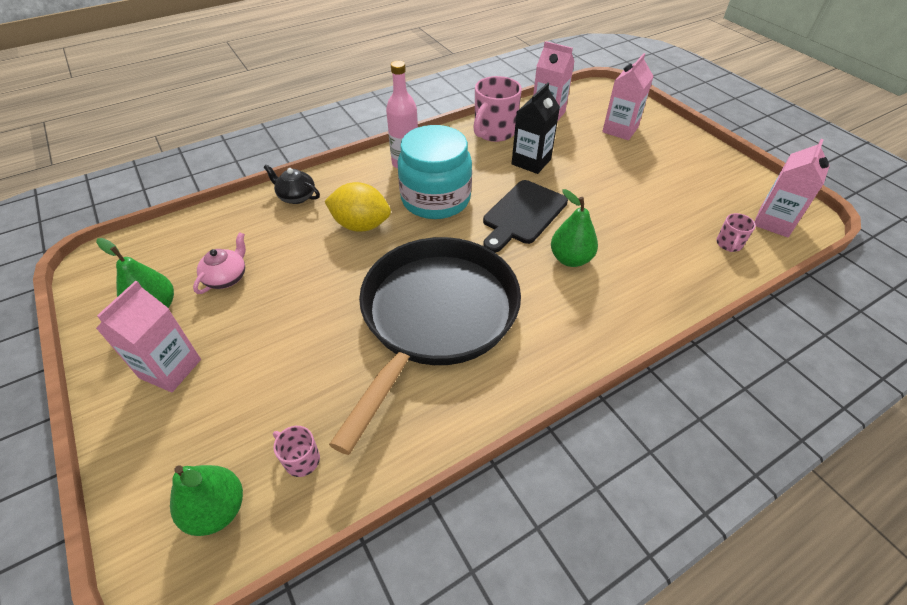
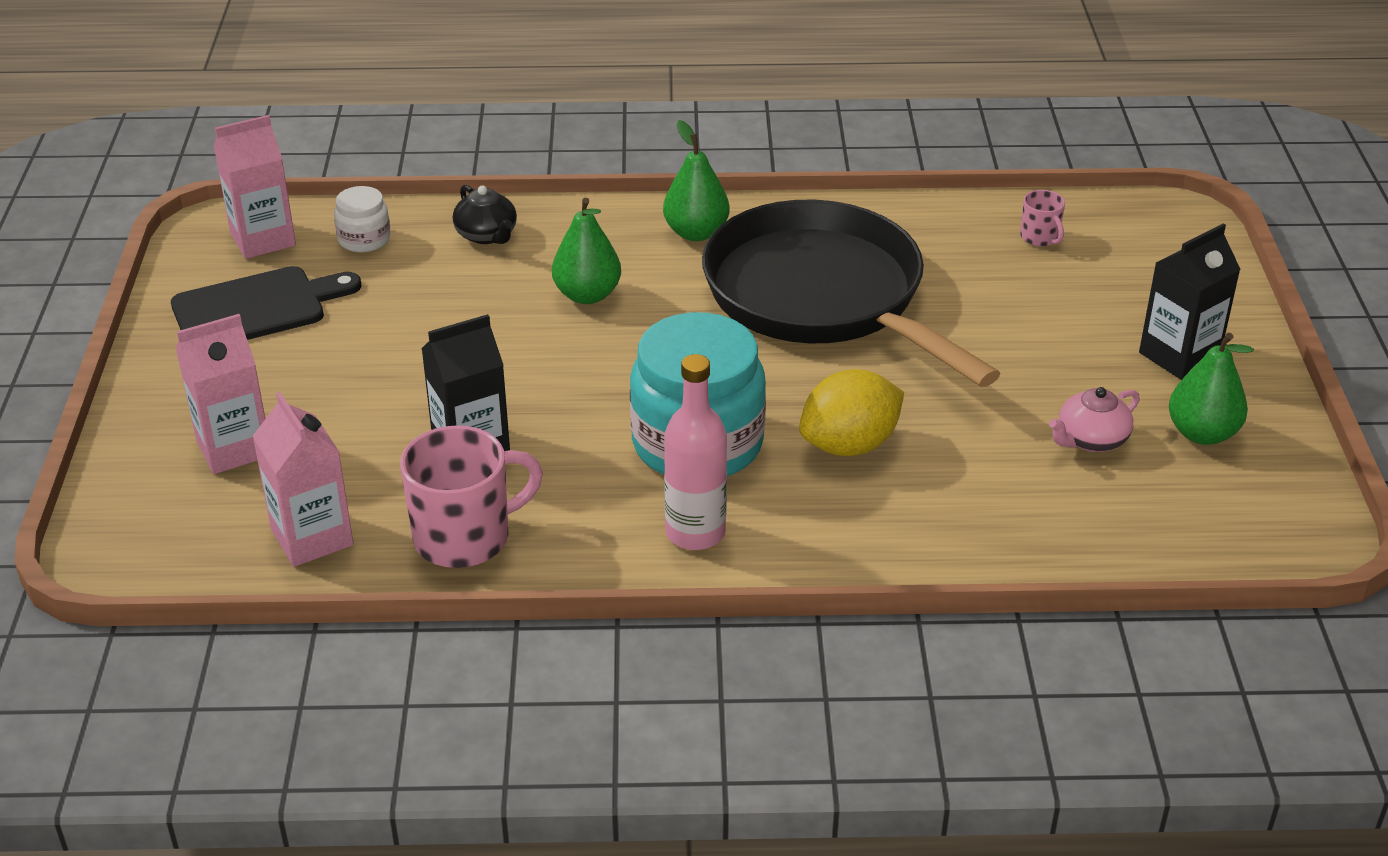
camera: 150 degrees left, 10 degrees down
pink carton [96,281,201,392] -> black carton [1139,223,1241,380]
green pear [170,465,243,536] -> green pear moved to [663,120,730,241]
black teapot [264,164,320,204] -> black teapot moved to [453,185,517,244]
yellow lemon [324,182,391,232] -> yellow lemon turned 75 degrees counterclockwise [799,369,904,456]
black pan [329,237,521,455] -> black pan turned 90 degrees clockwise [702,200,1001,387]
black cutting board [483,180,568,253] -> black cutting board moved to [171,266,362,340]
pink mug [716,213,756,252] -> white jar [334,186,391,252]

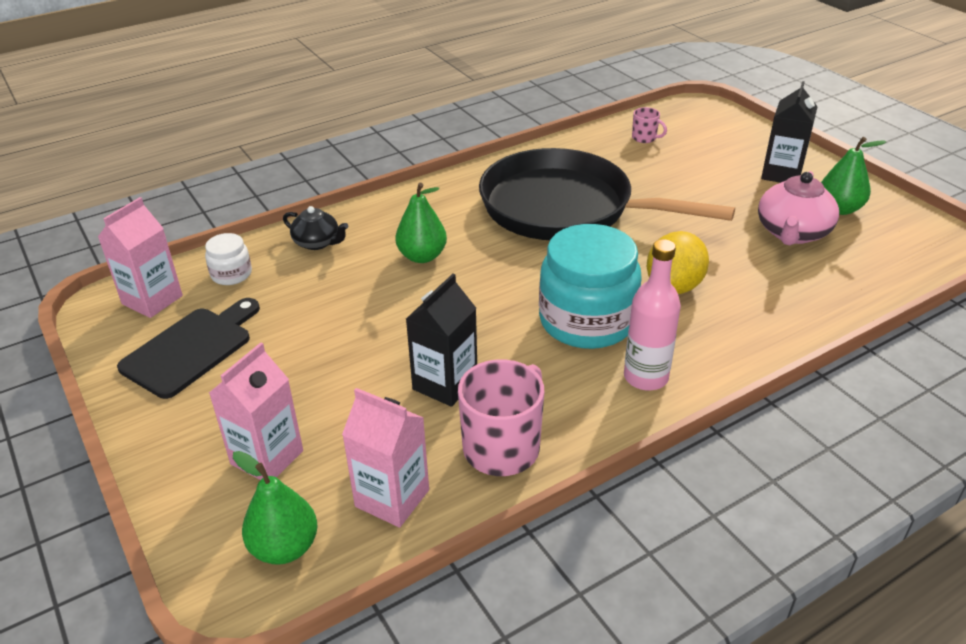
camera: 30 degrees left, 0 degrees up
green pear [663,120,730,241] -> green pear moved to [233,451,318,565]
pink teapot [1049,387,1140,452] -> pink teapot [758,171,839,245], size x1.61

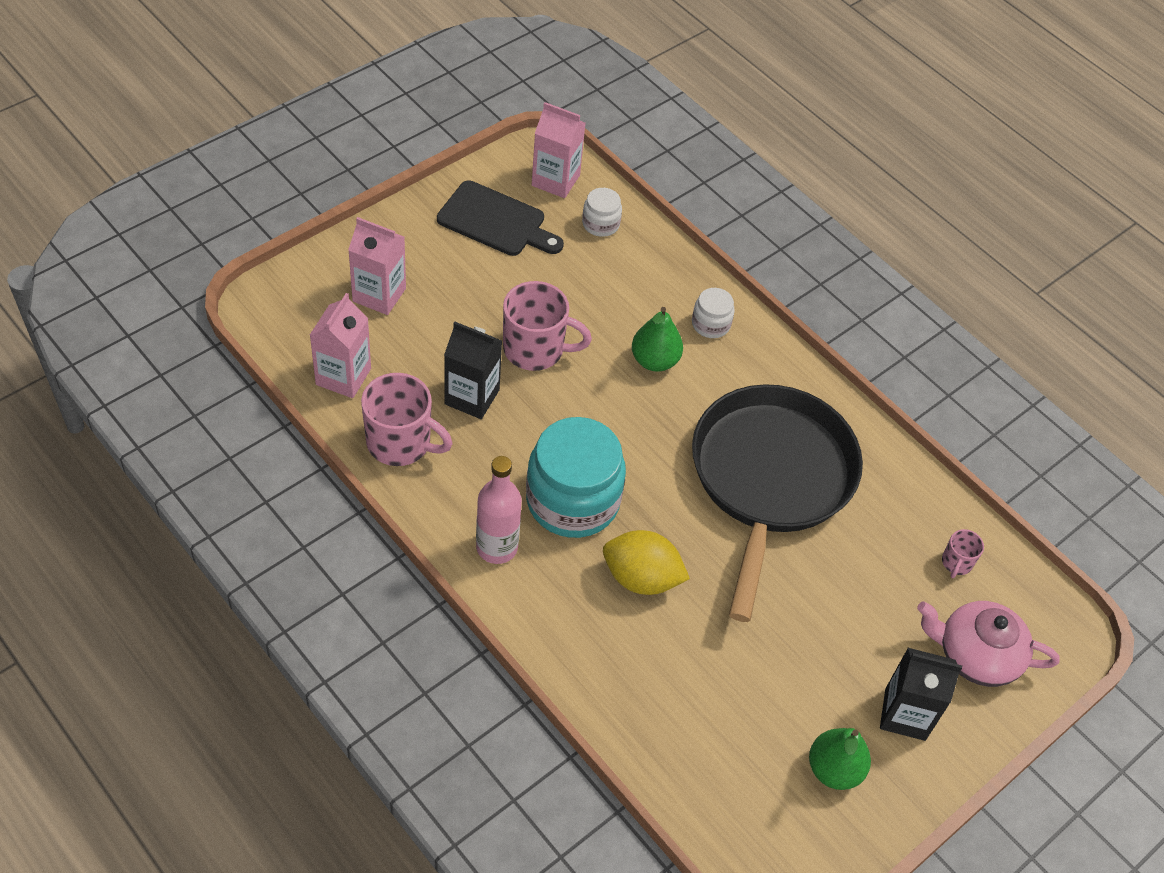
camera: 75 degrees right, 15 degrees up
green pear [233,451,318,565] -> none
black teapot [283,206,348,250] -> none
pink teapot [758,171,839,245] -> pink teapot moved to [917,601,1060,687]
none -> pink mug [503,281,592,371]
none -> white jar [692,288,735,338]

